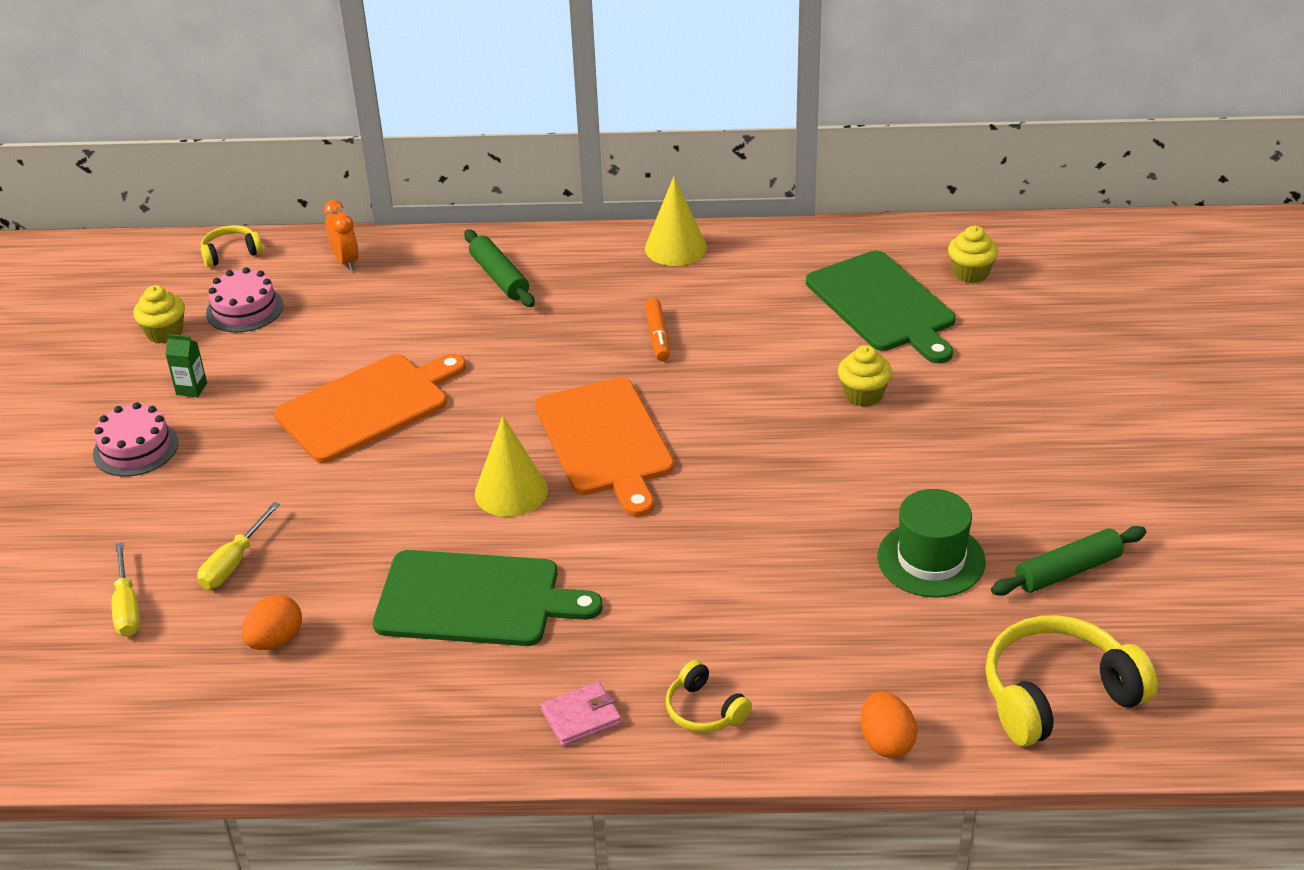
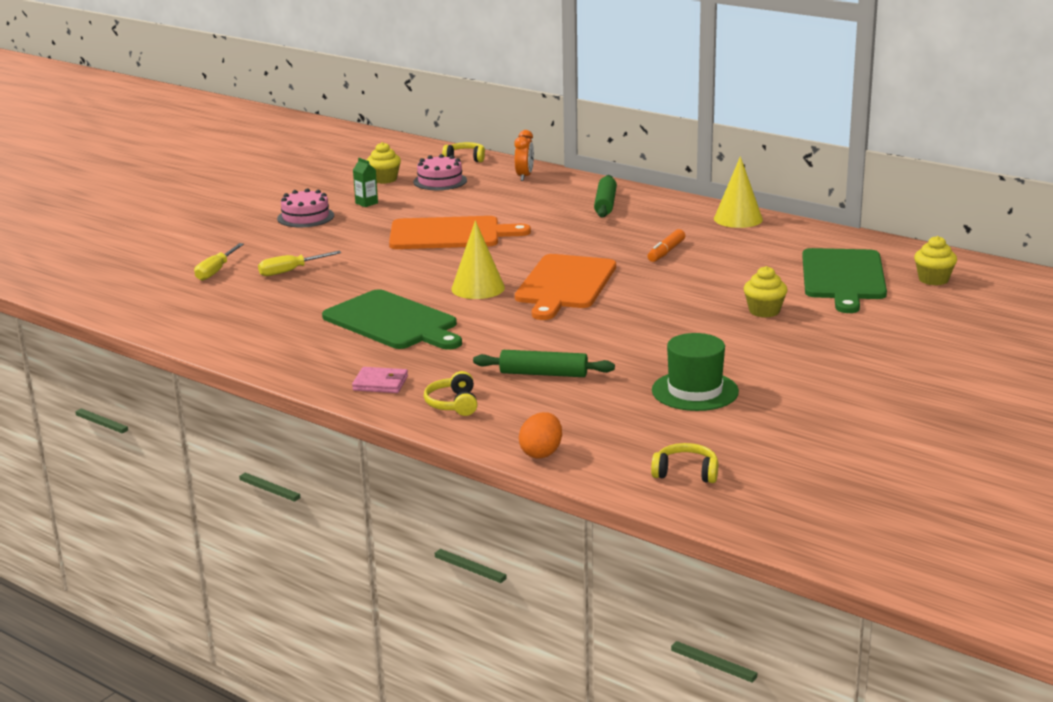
camera: 35 degrees right, 15 degrees down
orange egg [242,595,302,650] -> none
yellow headphones [985,615,1158,746] -> yellow headphones [651,443,718,483], size x0.52
green rolling pin [991,526,1146,596] -> green rolling pin moved to [473,350,615,377]

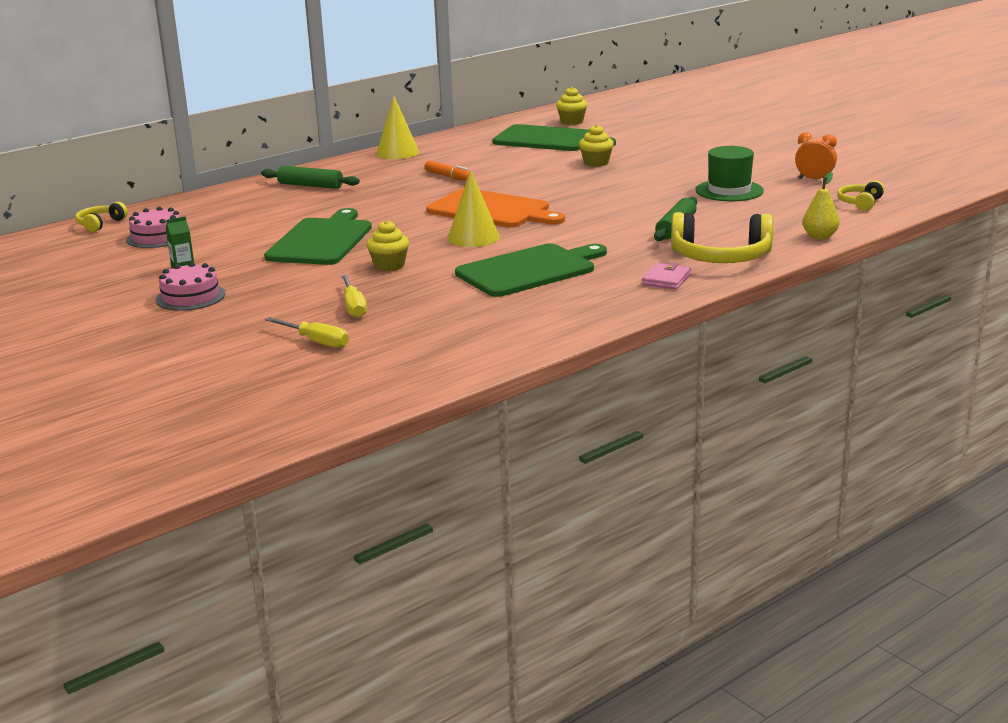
camera: 75 degrees left, 0 degrees up
yellow cupcake [367,142,401,184] -> yellow cupcake moved to [367,220,409,271]
orange cutting board [389,216,531,249] -> green cutting board [264,208,372,265]
yellow headphones [424,371,477,416] -> yellow headphones [671,212,773,263], size x1.93
orange clock [514,130,534,181] -> orange clock moved to [795,132,837,179]
orange egg [519,412,562,459] -> yellow pear [803,172,840,239]

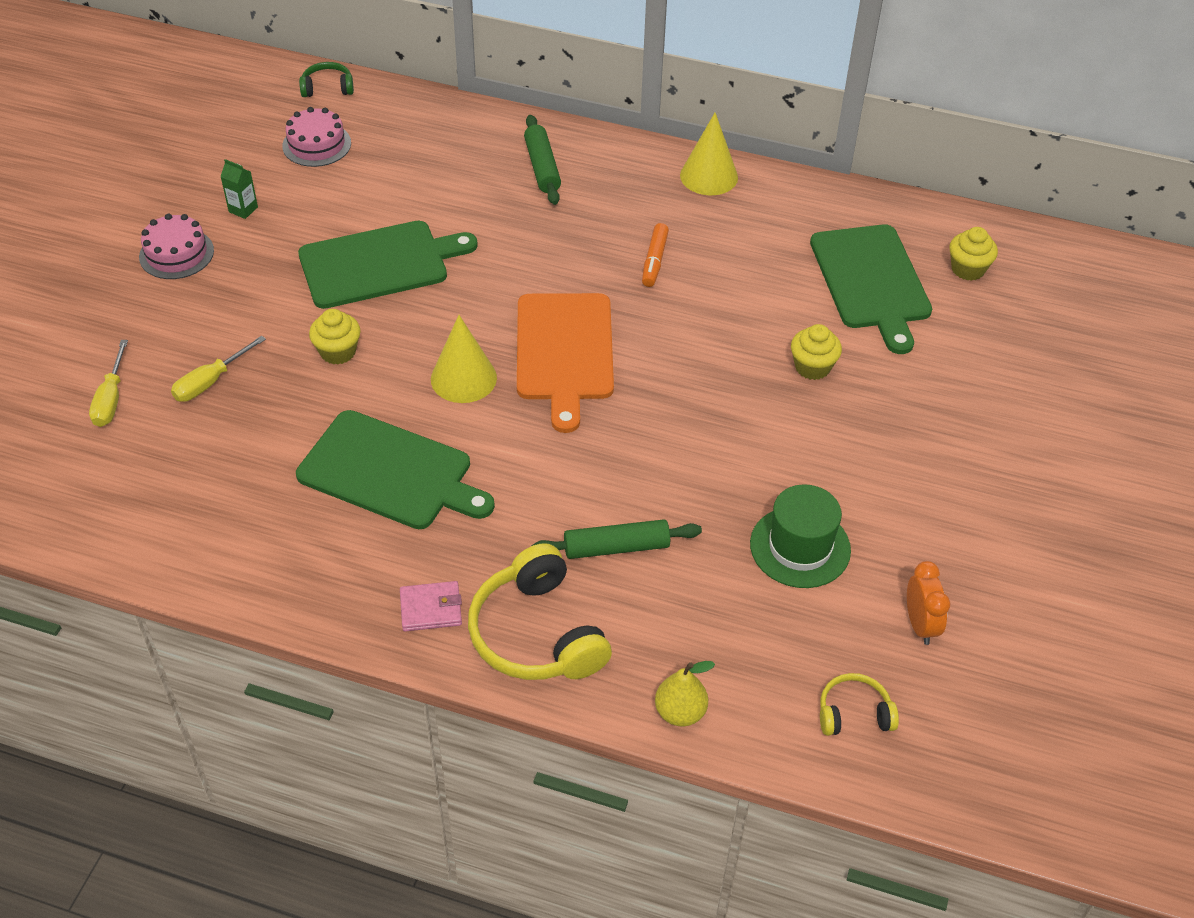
camera: 55 degrees right, 25 degrees up
yellow headphones [75,202,128,232] -> green headphones [299,62,354,97]

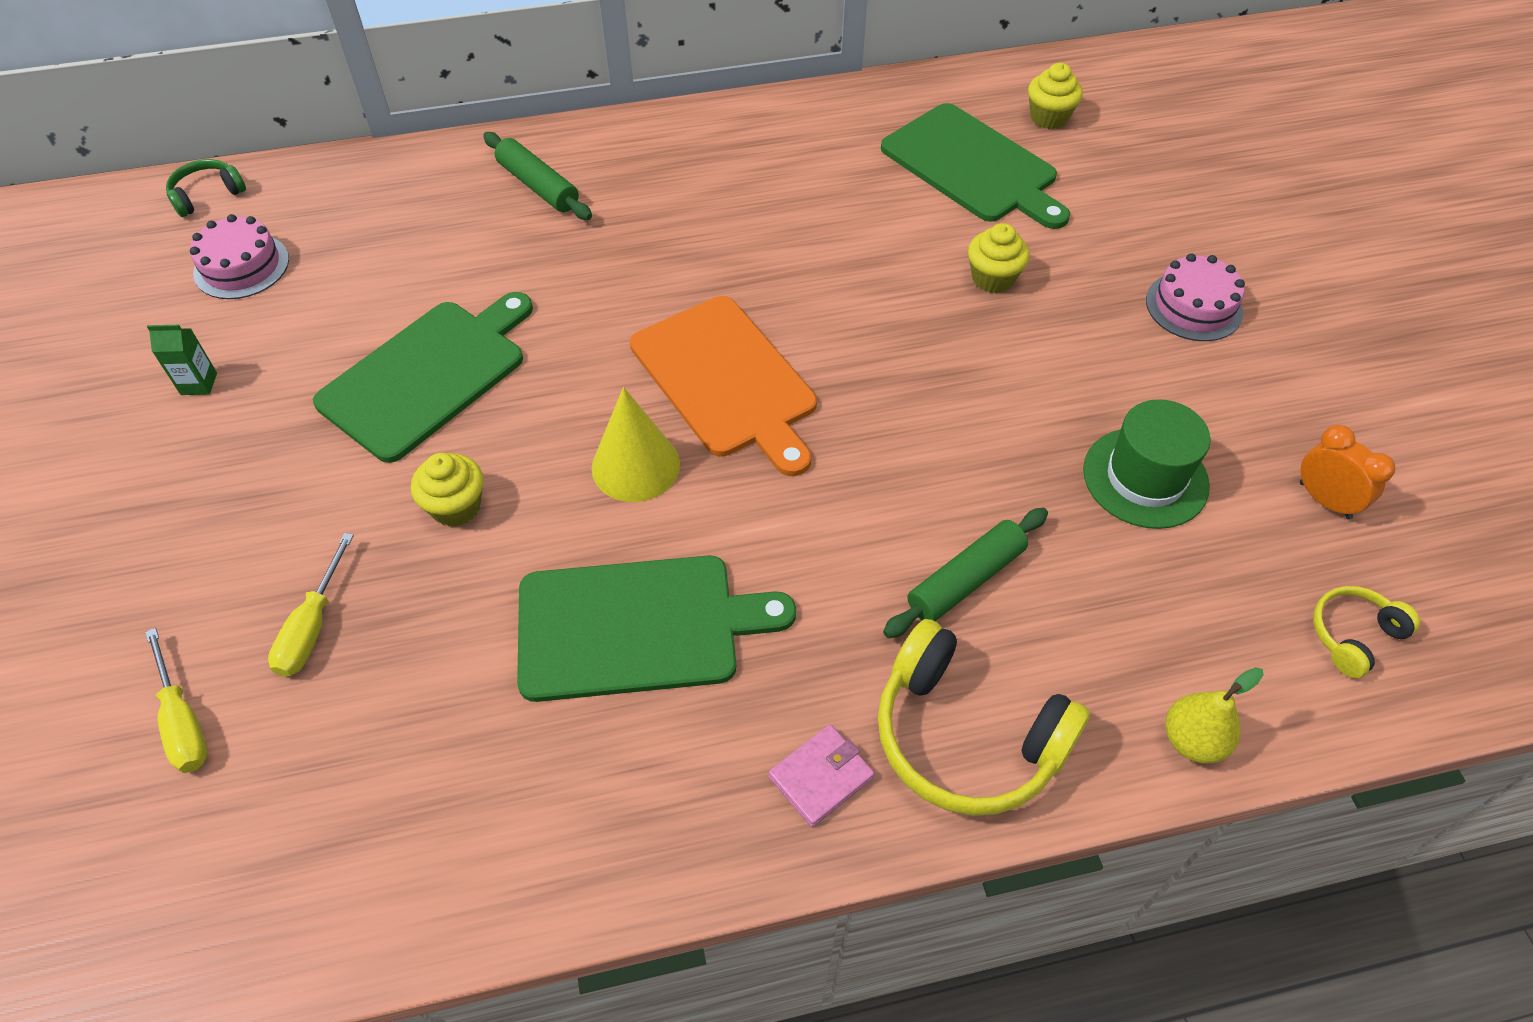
camera: 30 degrees left, 5 degrees up
pink cake [139,214,214,279] -> pink cake moved to [1146,253,1245,341]
orange marker [642,223,669,287] -> none
yellow cone [680,113,738,195] -> none

